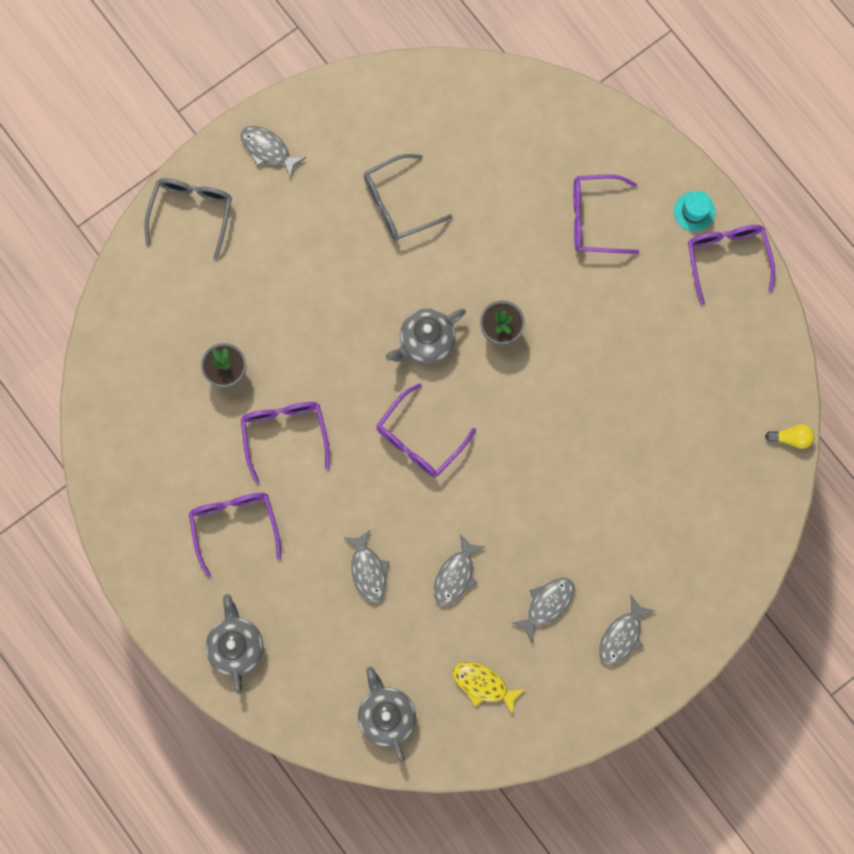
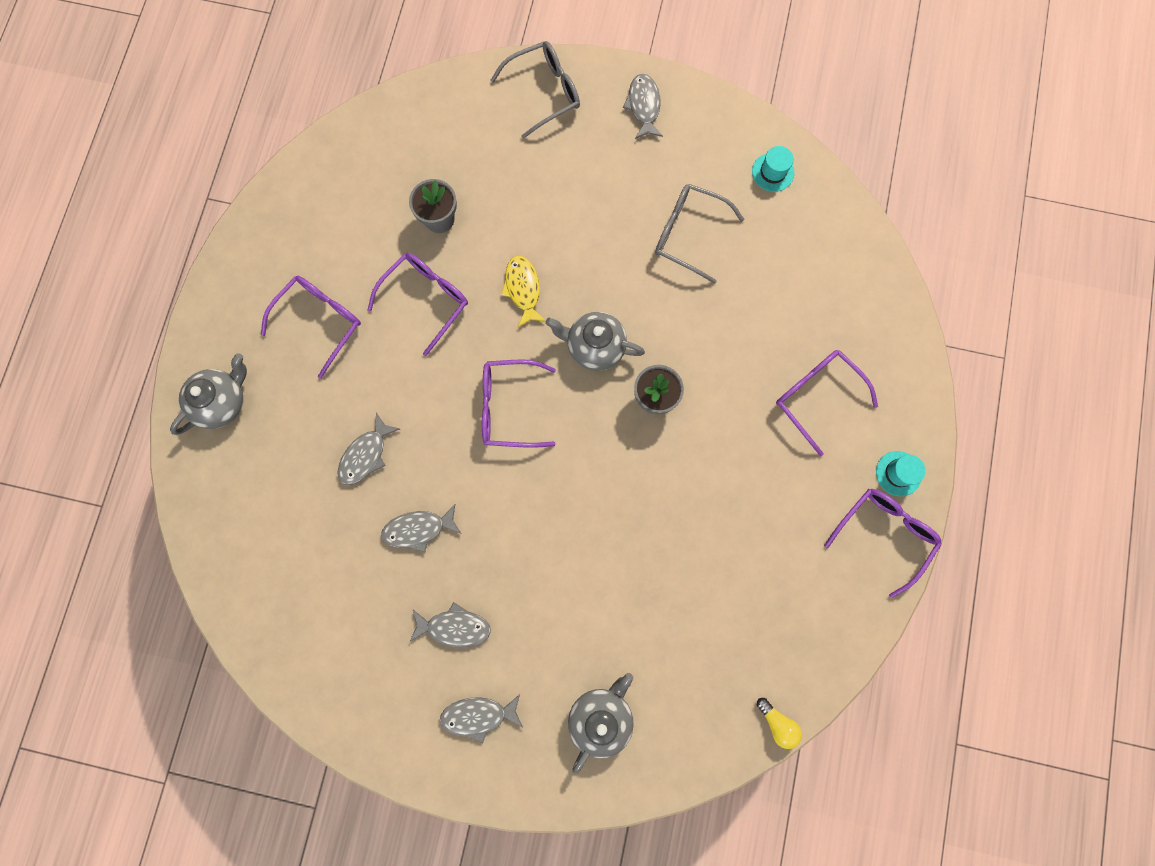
camera: 50 degrees right, 0 degrees up
grey teapot [358,667,416,763] -> grey teapot moved to [568,673,633,774]
yellow fish [452,662,525,715] -> yellow fish moved to [501,256,546,327]
none -> turquoise hat [752,146,794,192]

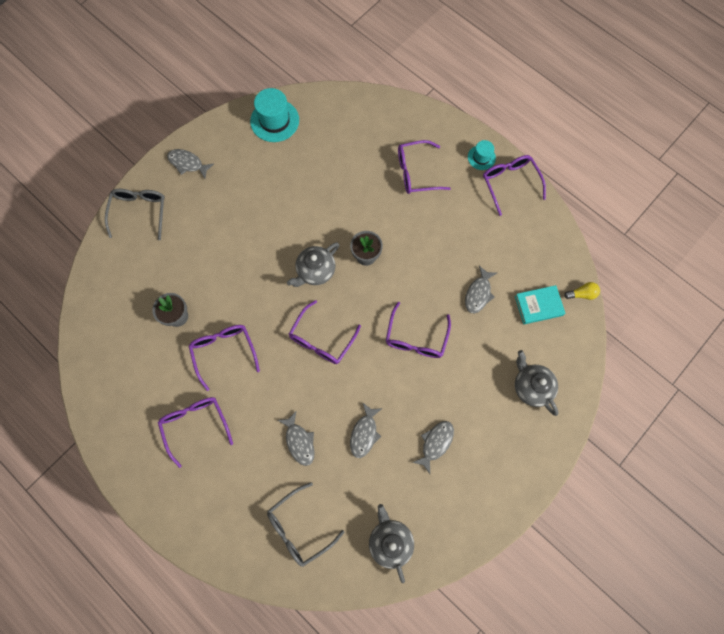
camera: 60 degrees left, 5 degrees down
grey teapot [170,353,247,435] -> grey teapot moved to [369,504,414,583]
grey fish [440,694,523,743] -> grey fish moved to [465,266,497,314]
yellow fish [501,256,546,327] -> none
grey glasses [655,184,744,284] -> grey glasses moved to [267,482,344,567]
turquoise hat [752,146,794,192] -> turquoise hat [250,88,299,142], size x1.78
none -> purple glasses [386,302,451,358]
none -> turquoise book [515,285,566,324]

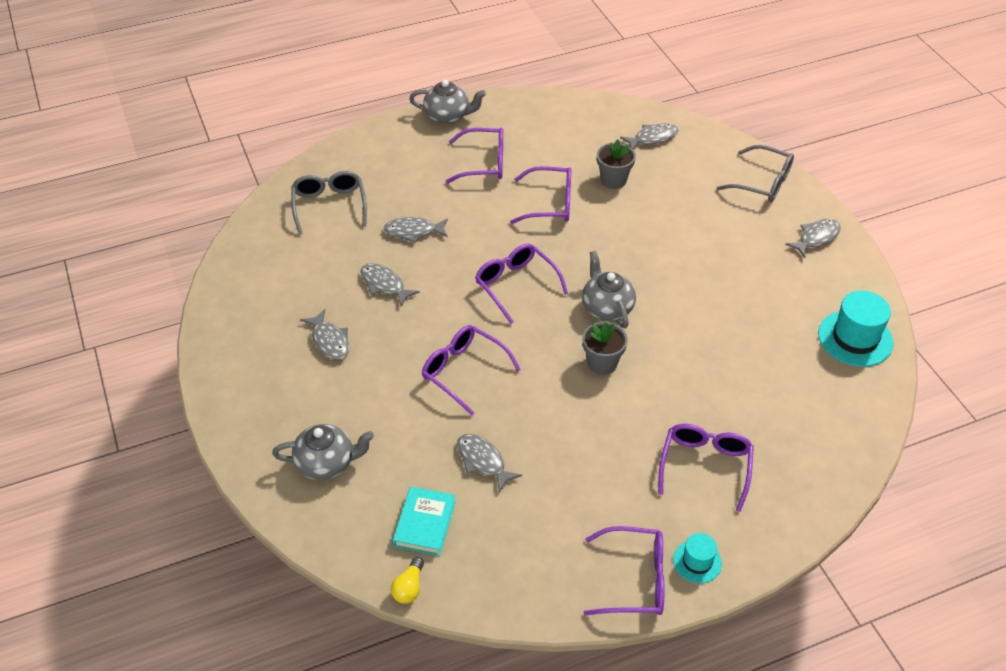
camera: 115 degrees right, 25 degrees down
grey teapot [369,504,414,583] -> grey teapot moved to [409,80,486,124]
none -> grey fish [620,123,678,150]

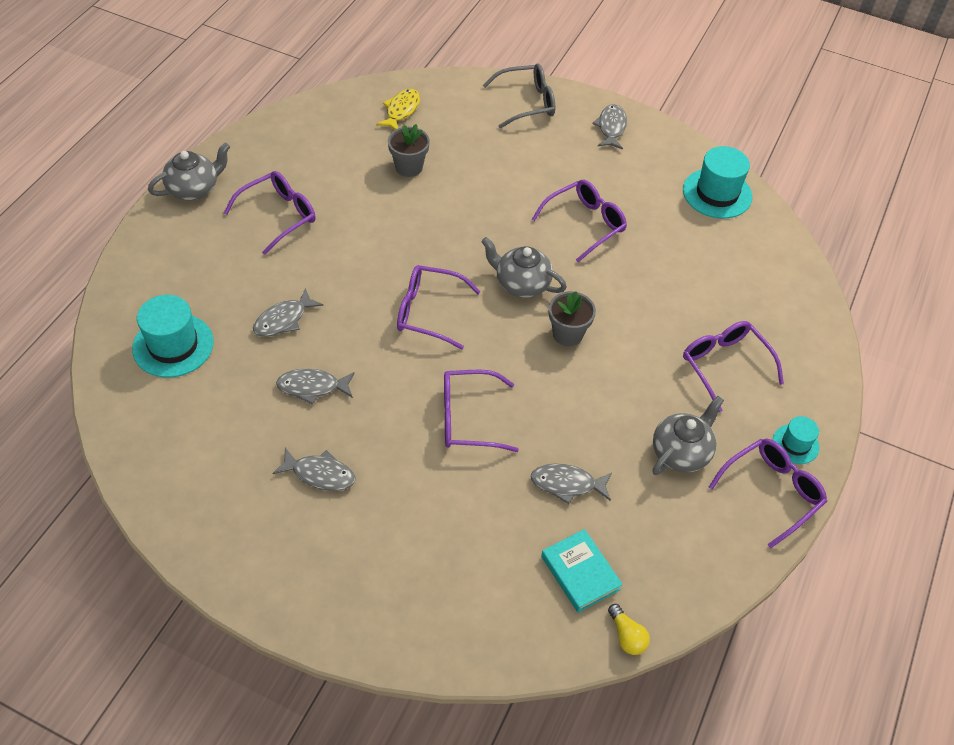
camera: 45 degrees left, 5 degrees up
grey teapot [272,424,374,480] -> grey teapot moved to [652,396,724,475]
grey glasses [291,171,367,235] -> turquoise hat [132,295,214,378]
purple glasses [510,166,571,224] -> purple glasses moved to [532,180,627,262]
grey fish [620,123,678,150] -> yellow fish [376,89,420,130]

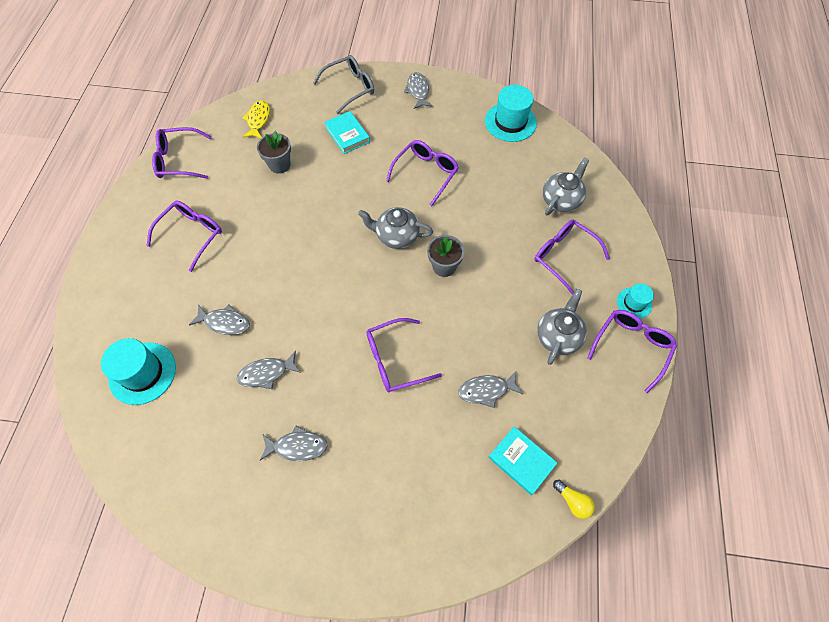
camera: 15 degrees left, 10 degrees up
grey teapot [148,143,230,200] -> grey teapot moved to [543,158,589,215]
grey fish [253,288,323,337] -> grey fish turned 105 degrees counterclockwise [189,304,250,335]
purple glasses [397,265,481,349] -> purple glasses moved to [152,127,212,179]
none -> turquoise book [324,111,370,154]

